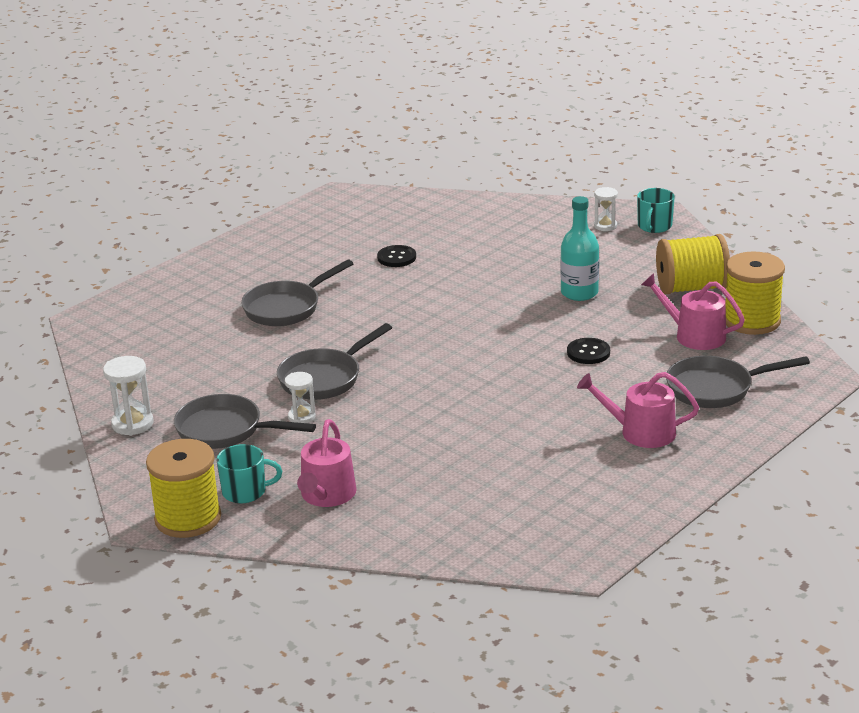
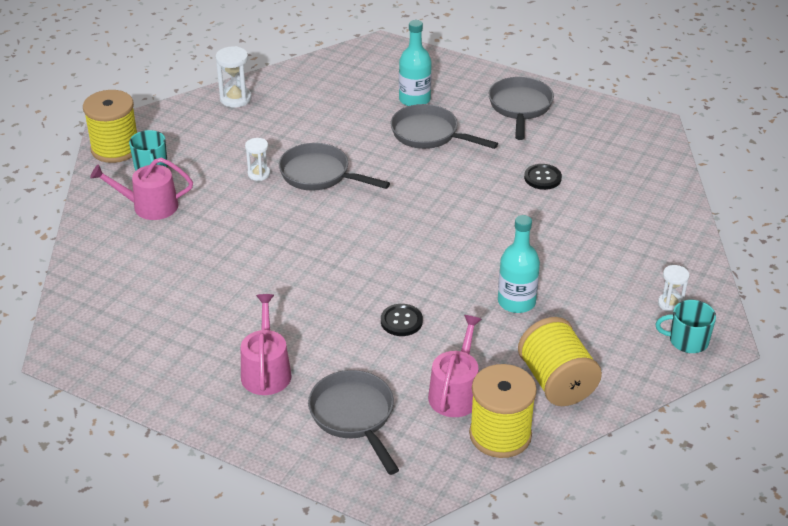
camera: 75 degrees right, 10 degrees up
grey pan [174,394,316,449] -> grey pan moved to [489,77,554,140]
none -> turquoise bottle [399,20,432,106]

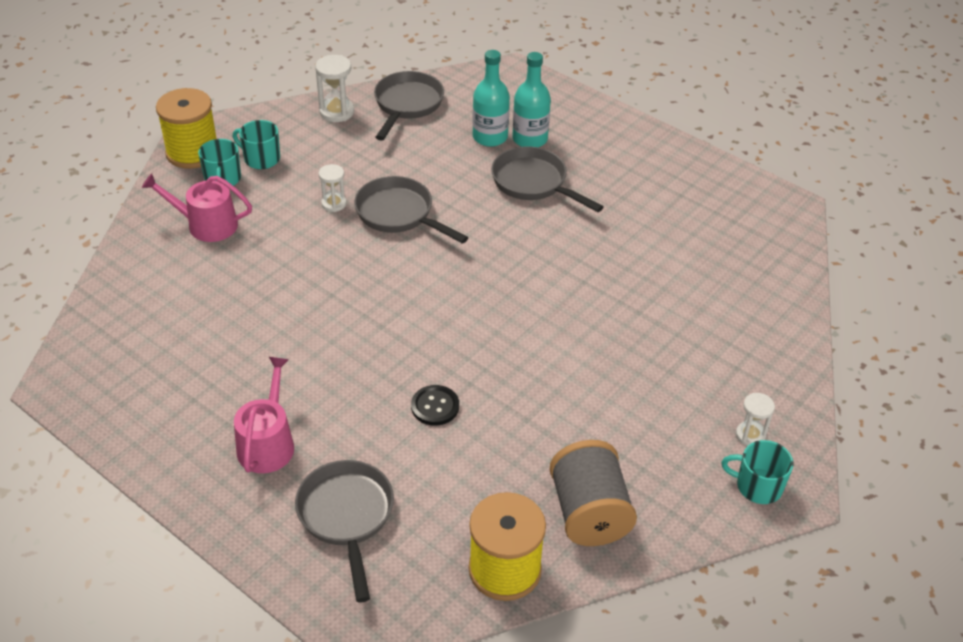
camera: 10 degrees right, 5 degrees up
pink watering can [428,315,482,417] -> none
grey pan [489,77,554,140] -> grey pan moved to [374,71,444,141]
turquoise bottle [498,215,540,313] -> turquoise bottle moved to [472,50,510,147]
yellow spool [518,317,602,406] -> grey spool [550,440,637,546]
black button [524,164,562,190] -> none
none -> turquoise mug [233,120,280,169]

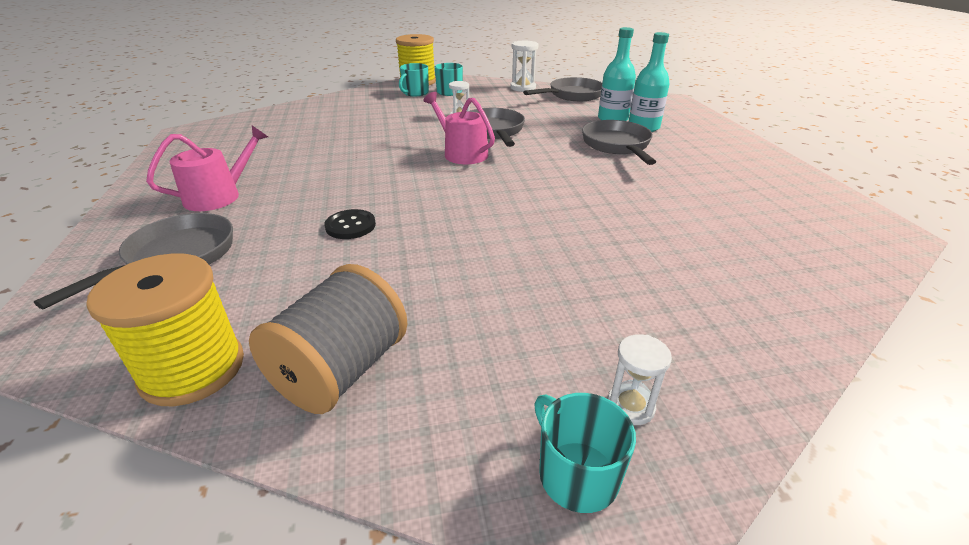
camera: 40 degrees right, 10 degrees down
pink watering can [142,173,252,242] -> pink watering can moved to [423,92,495,164]

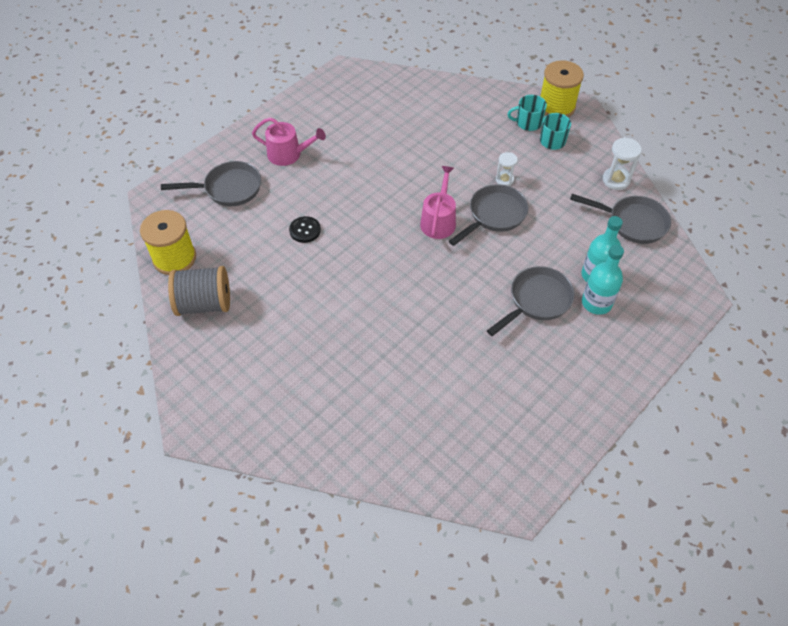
camera: 55 degrees right, 20 degrees up
turquoise mug [534,393,636,513] -> none
white hourglass [607,334,672,425] -> none

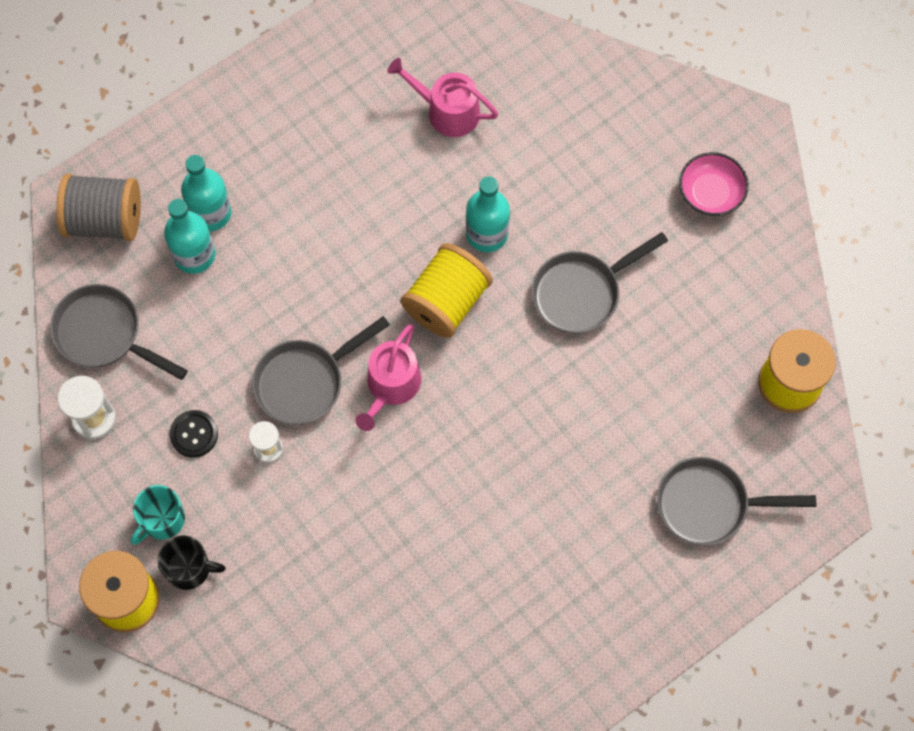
camera: 170 degrees left, 15 degrees up
grey spool [168,266,230,316] -> grey spool moved to [56,174,141,241]
pink watering can [252,117,326,166] -> pink watering can moved to [387,58,498,137]
black button [289,216,321,243] -> black button moved to [170,410,218,457]
grey pan [487,266,575,336] -> grey pan moved to [531,232,668,334]
turquoise mug [508,95,547,131] -> black mug [158,536,226,590]
none -> yellow spool [401,243,493,338]
none -> turquoise bottle [466,176,510,252]
none -> pink bowl [679,152,749,216]

